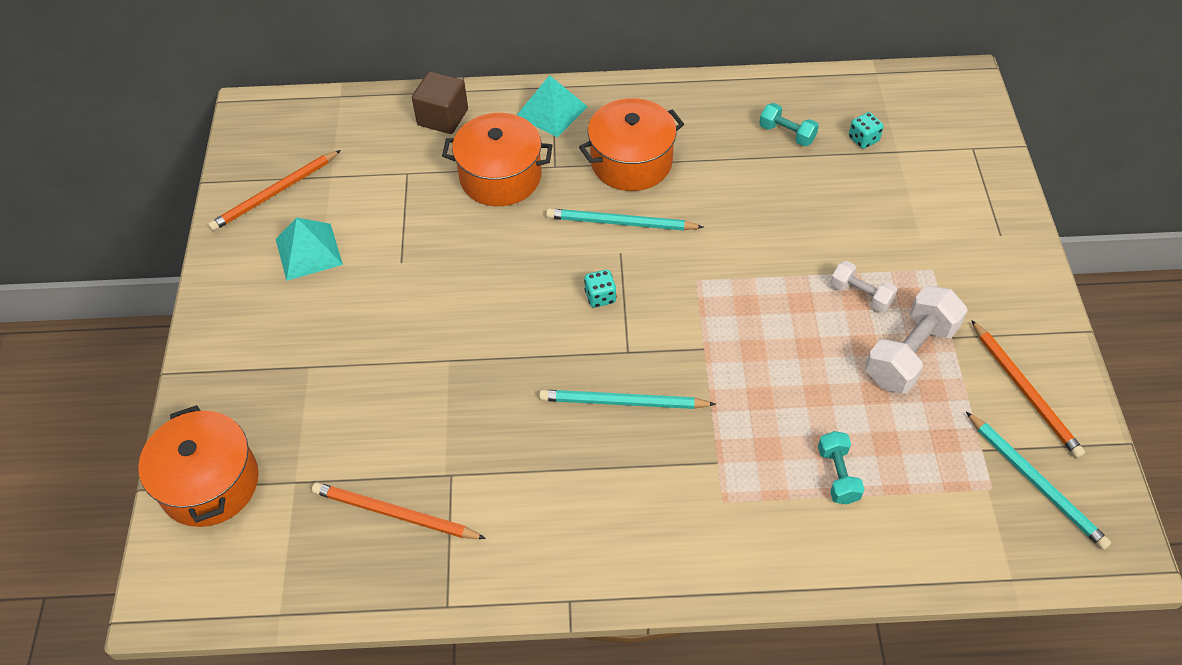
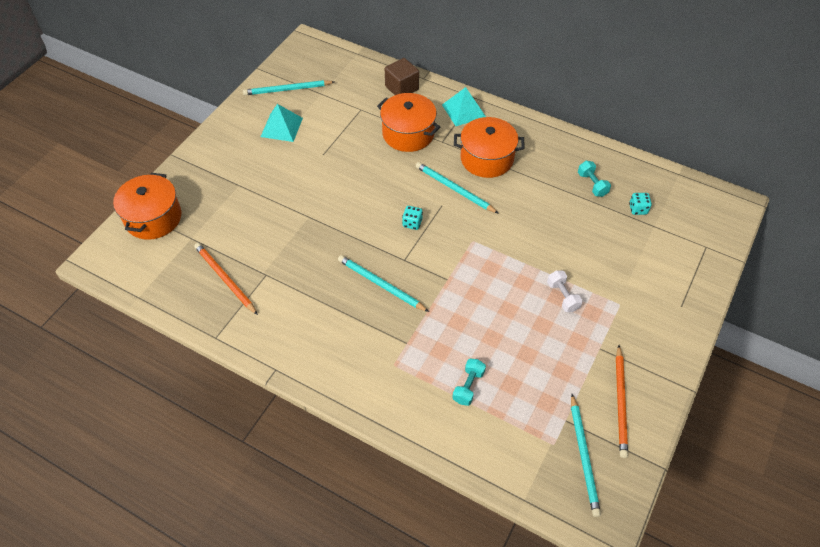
camera: 30 degrees right, 0 degrees up
orange pencil [208,150,341,231] -> turquoise pencil [243,80,334,95]
white dumbbell [865,286,968,394] -> none

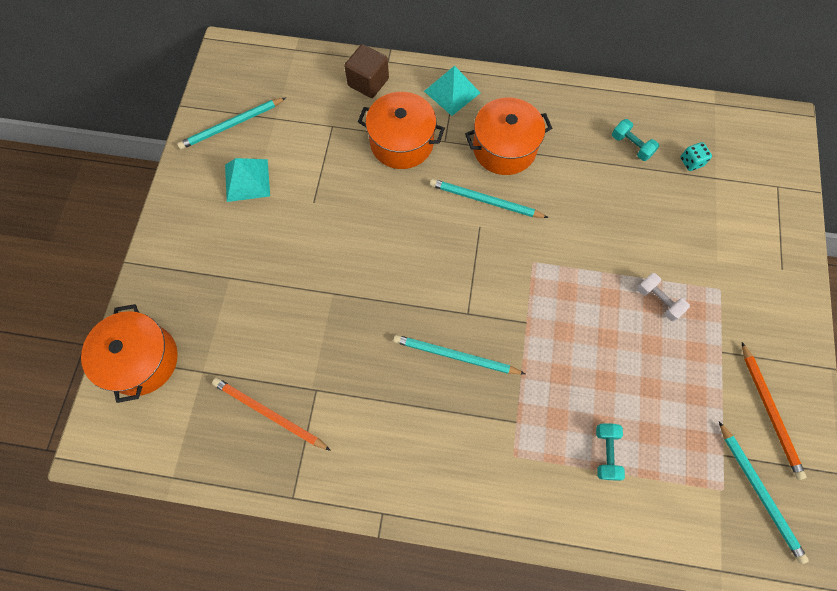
camera: 20 degrees left, 15 degrees up
turquoise dice [402,206,423,230] -> none

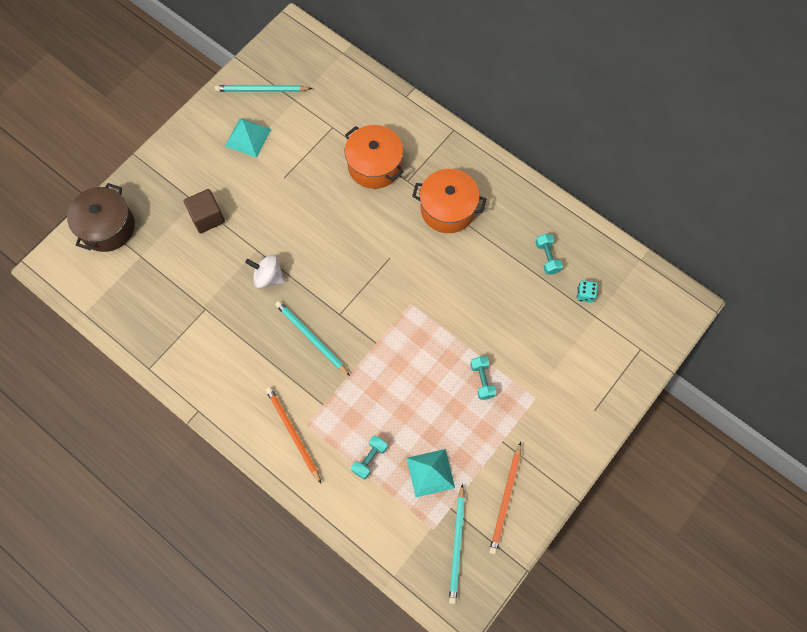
camera: 30 degrees right, 0 degrees up
orange pot [81,304,178,403] -> brown pot [67,183,135,252]
orange pencil [212,378,331,451] -> orange pencil moved to [266,387,321,484]
brown cube [344,44,389,98] -> brown cube moved to [184,189,225,233]
turquoise pyramid [424,66,480,116] -> turquoise pyramid moved to [407,449,455,497]
turquoise pencil [430,179,549,218] -> none
white dumbbell [637,273,690,321] -> turquoise dumbbell [470,356,497,400]
none -> white spinning top [245,255,286,288]

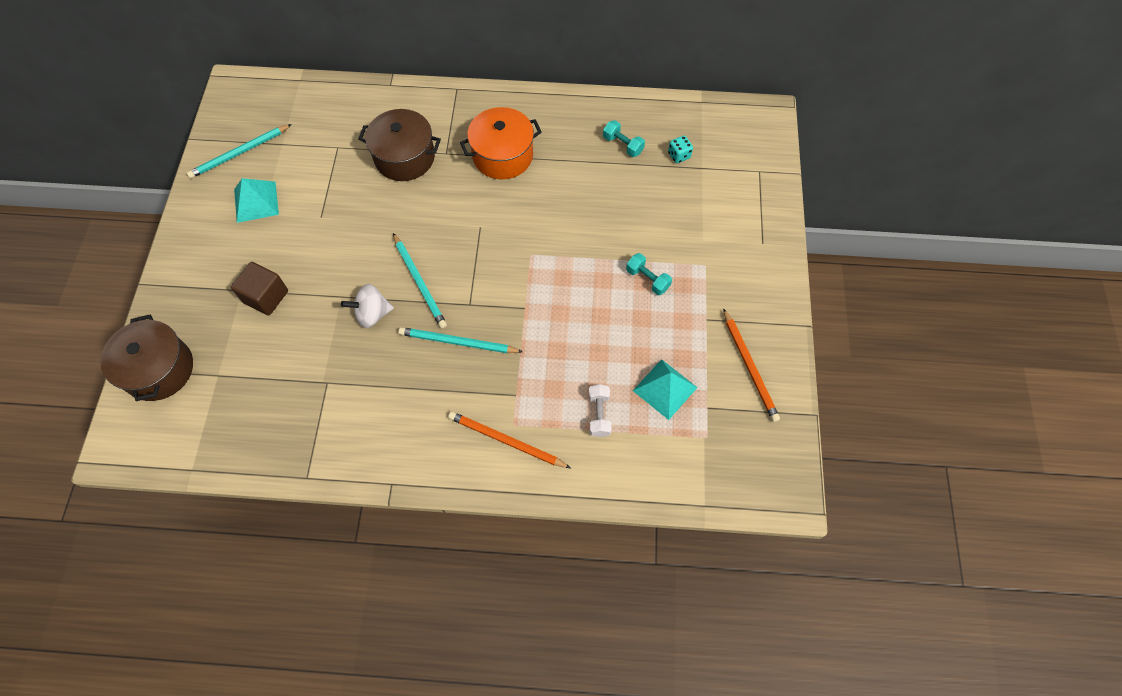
camera: 35 degrees left, 5 degrees down
orange pot [345,125,404,189] -> brown pot [358,109,441,181]
turquoise dumbbell [351,435,388,479] -> white dumbbell [589,384,612,437]
turquoise pencil [449,484,465,604] -> turquoise pencil moved to [393,233,447,328]

